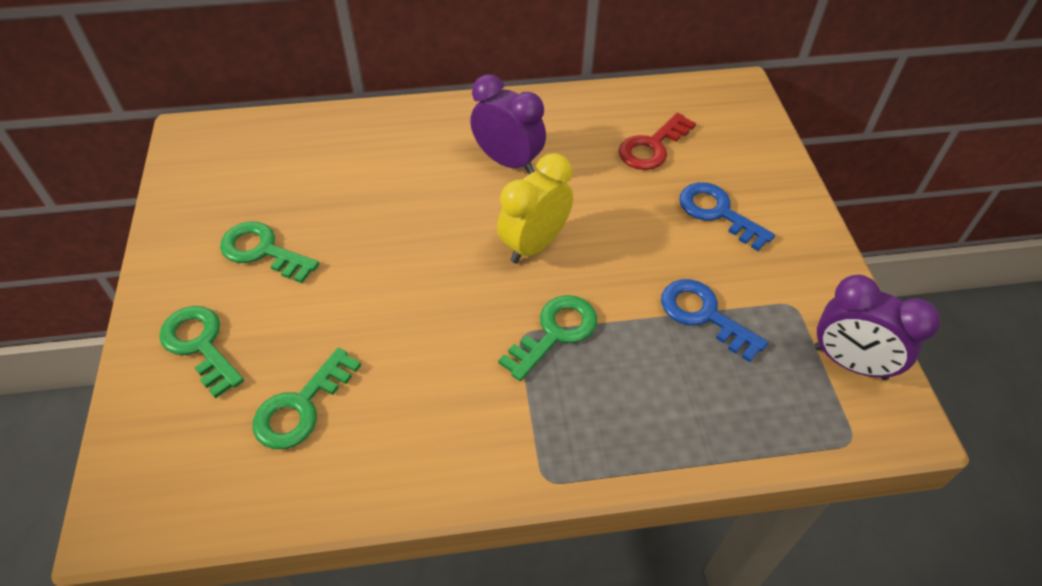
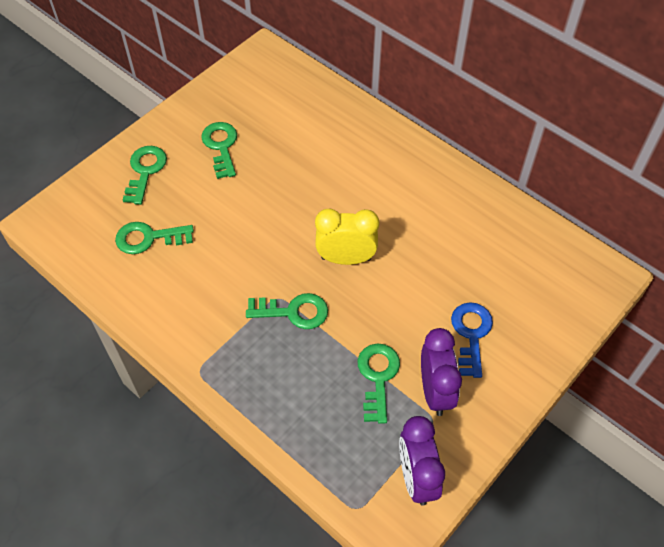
camera: 50 degrees right, 5 degrees up
purple clock [470,74,546,174] -> purple clock moved to [421,328,462,416]
red key [619,112,696,170] -> none
blue key [661,279,768,362] -> green key [357,343,400,424]

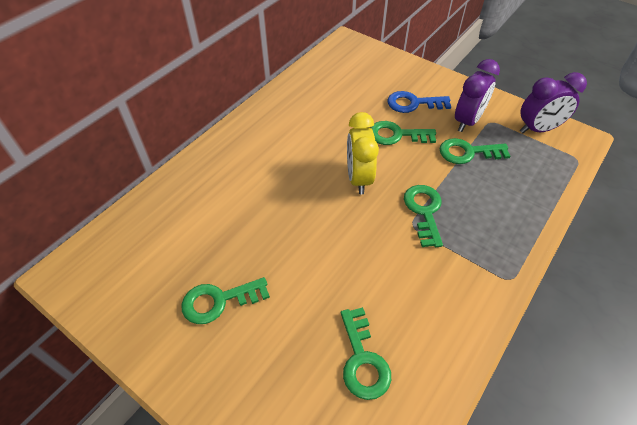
camera: 95 degrees left, 5 degrees down
green key [123,146,167,205] -> green key moved to [370,121,436,145]
purple clock [421,328,462,416] -> purple clock turned 135 degrees clockwise [455,59,500,132]

